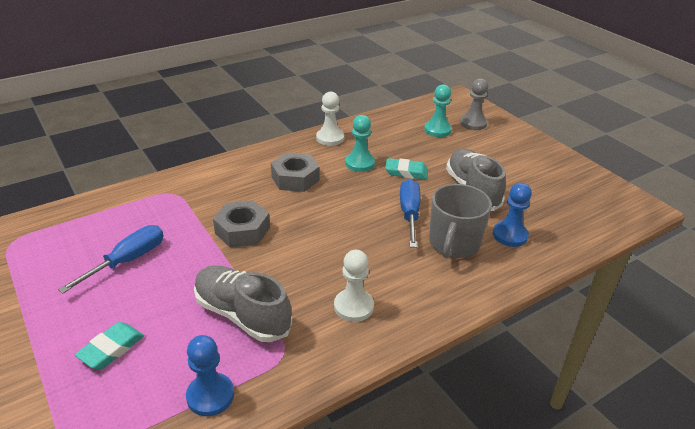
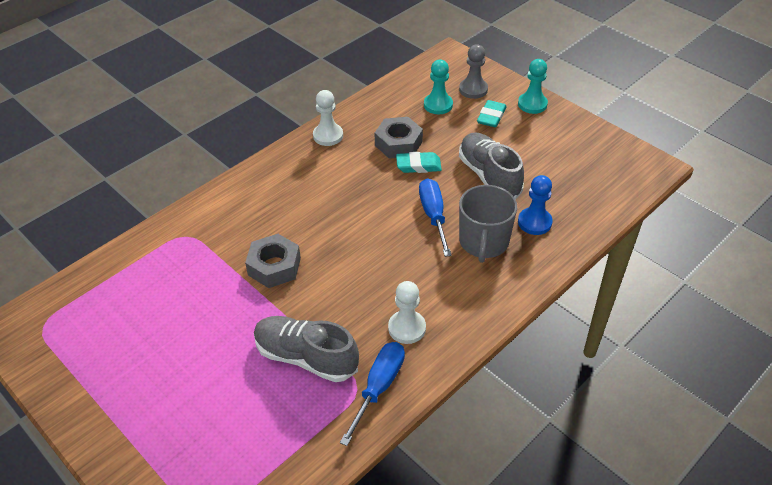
camera: 10 degrees left, 10 degrees up
blue screwdriver [58,225,164,294] -> blue screwdriver moved to [340,342,405,446]
turquoise eraser [75,322,144,369] -> turquoise eraser moved to [477,100,507,127]
blue pawn [186,335,234,416] -> none
grey nut [271,153,320,192] -> grey nut moved to [375,117,423,159]
turquoise pawn [345,115,375,172] -> turquoise pawn moved to [518,59,548,114]

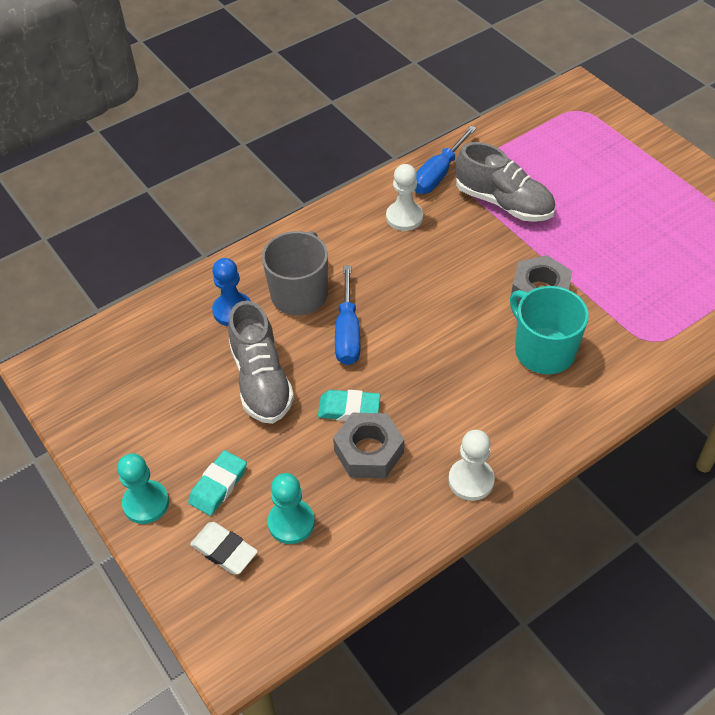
camera: 170 degrees left, 5 degrees up
grey pawn [459,44,488,99] -> white eraser [190,522,258,574]
none -> turquoise mug [510,286,589,374]

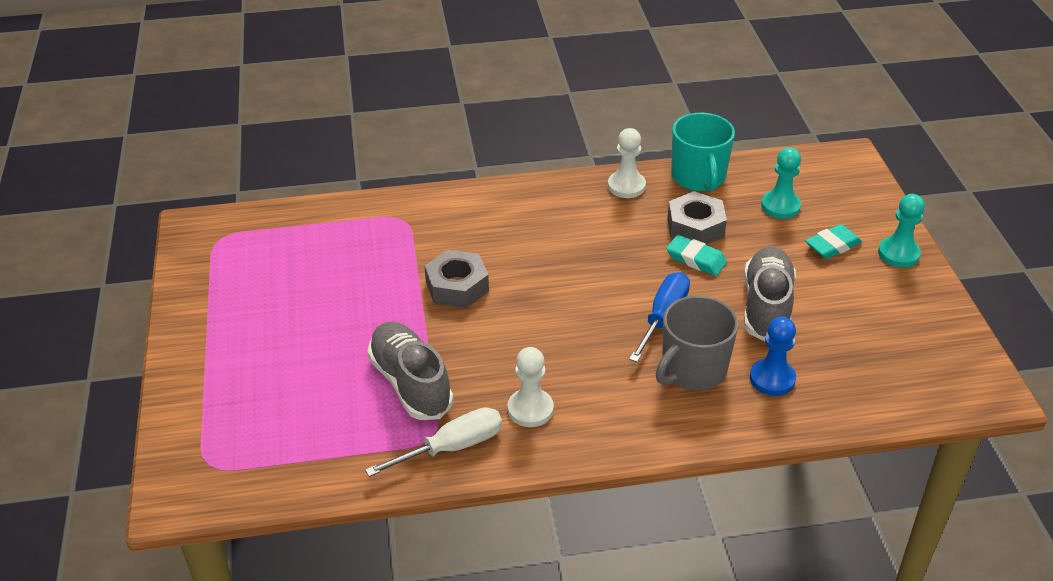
camera: 155 degrees left, 10 degrees down
white eraser [190,522,258,574] -> none
blue screwdriver [414,126,477,194] -> white screwdriver [365,407,502,477]
turquoise mug [510,286,589,374] -> turquoise mug moved to [671,113,735,192]

